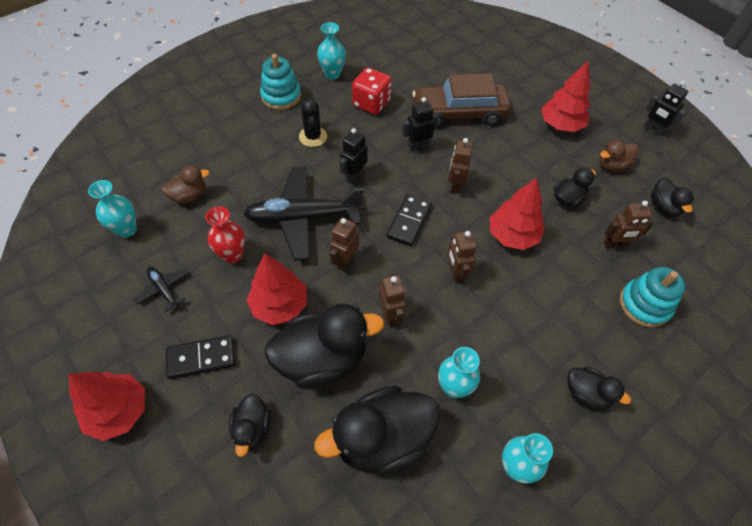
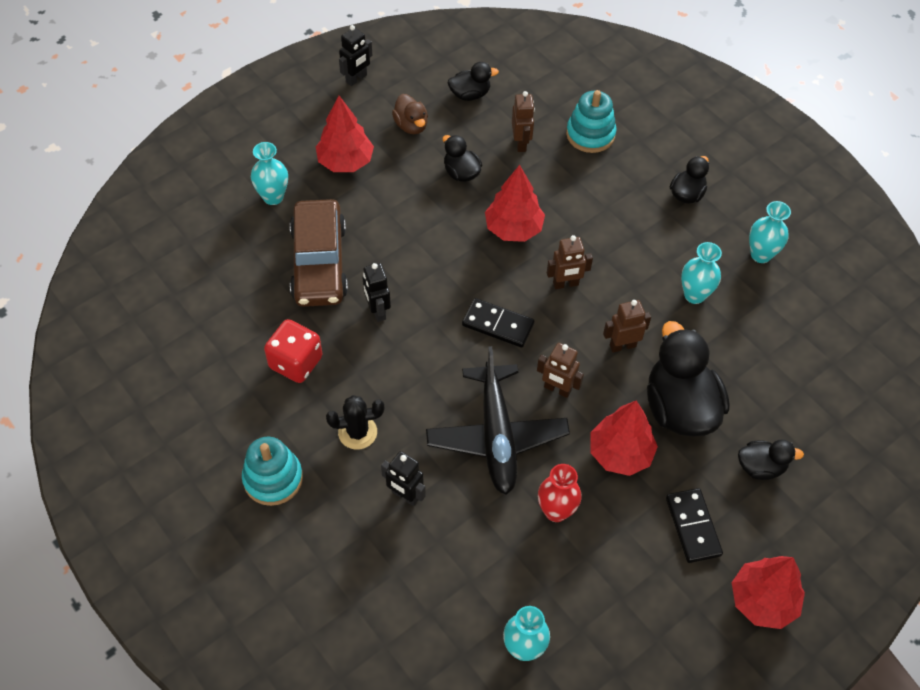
camera: 90 degrees left, 0 degrees up
black plane [134,266,189,312] -> none
brown duck [161,165,209,204] -> none
black duck [314,386,441,475] -> none
turquoise vase [317,22,346,80] -> turquoise vase moved to [251,142,288,205]
black robot [340,128,368,184] -> black robot moved to [381,451,426,506]
brown robot [448,138,473,194] -> none

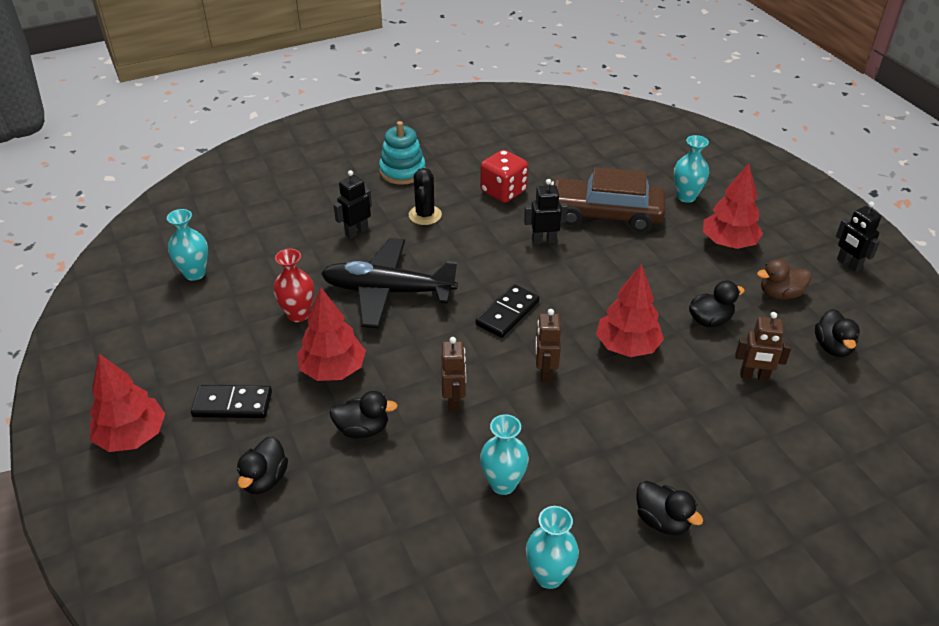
camera: 105 degrees right, 15 degrees down
brown robot [537,343,584,398] -> none
turquoise stacking toy [566,90,616,153] -> none
black duck [647,321,729,437] -> black duck [330,391,398,438], size x0.51

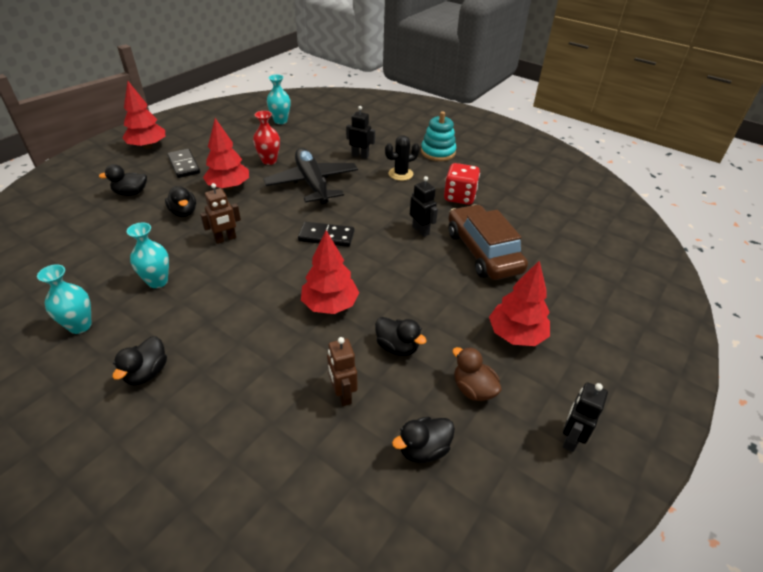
camera: 60 degrees right, 0 degrees up
brown robot [535,309,561,383] -> none
turquoise vase [674,135,709,203] -> none

